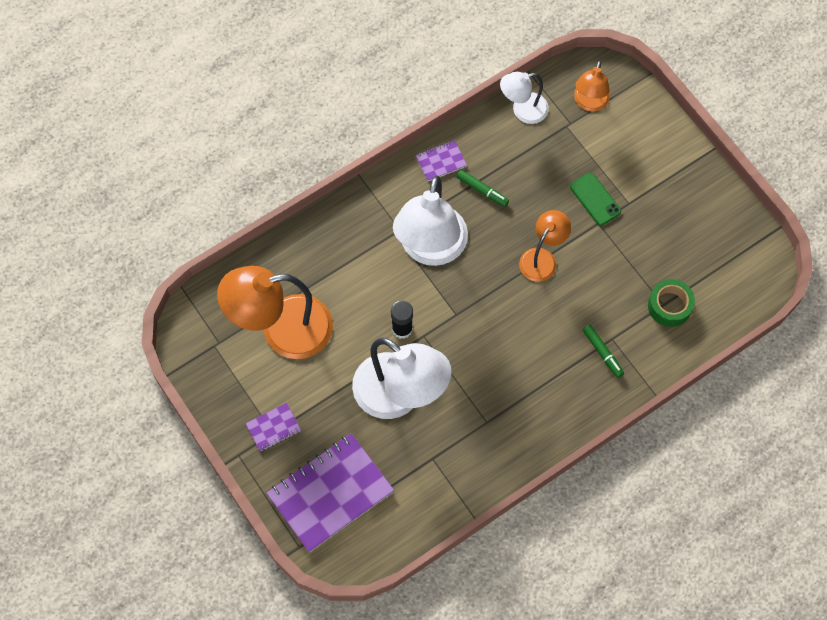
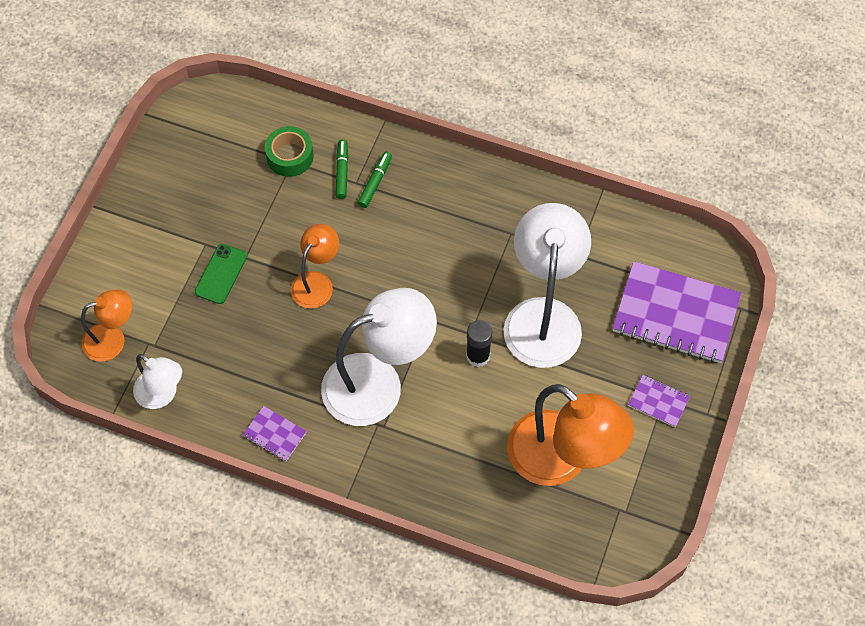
camera: 125 degrees left, 5 degrees down
green marker [457,170,509,207] -> green marker moved to [336,139,348,199]
orange lamp [519,210,571,282] -> orange lamp turned 120 degrees clockwise [291,224,339,309]

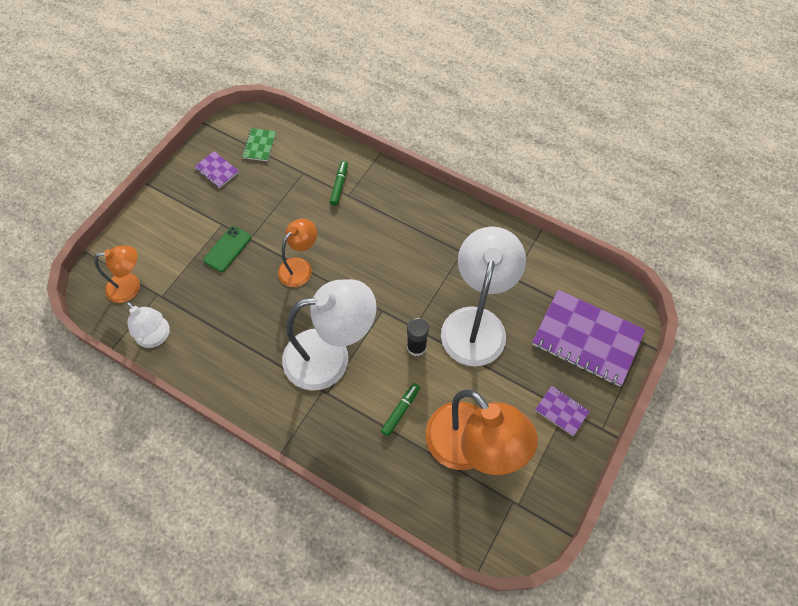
camera: 10 degrees right, 0 degrees up
purple notebook [242,406,307,461] -> purple notebook moved to [194,151,239,188]
green tape [265,126,314,177] -> none
green marker [358,152,392,208] -> green marker moved to [381,383,420,437]
none -> green notebook [242,128,276,161]

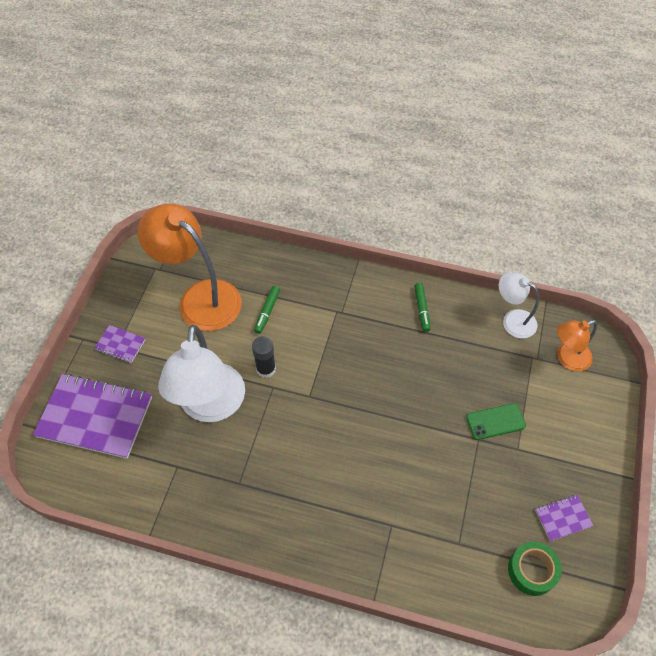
camera: 165 degrees right, 5 degrees down
purple notebook [194,151,239,188] -> purple notebook turned 45 degrees counterclockwise [535,495,594,541]
green phone [203,226,251,272] -> green phone turned 60 degrees clockwise [466,403,526,440]
green notebook [242,128,276,161] -> green tape [508,542,562,596]
orange lamp [278,218,317,287] -> none
white lamp [282,279,377,391] -> none
green marker [330,161,348,206] -> green marker moved to [414,283,430,332]

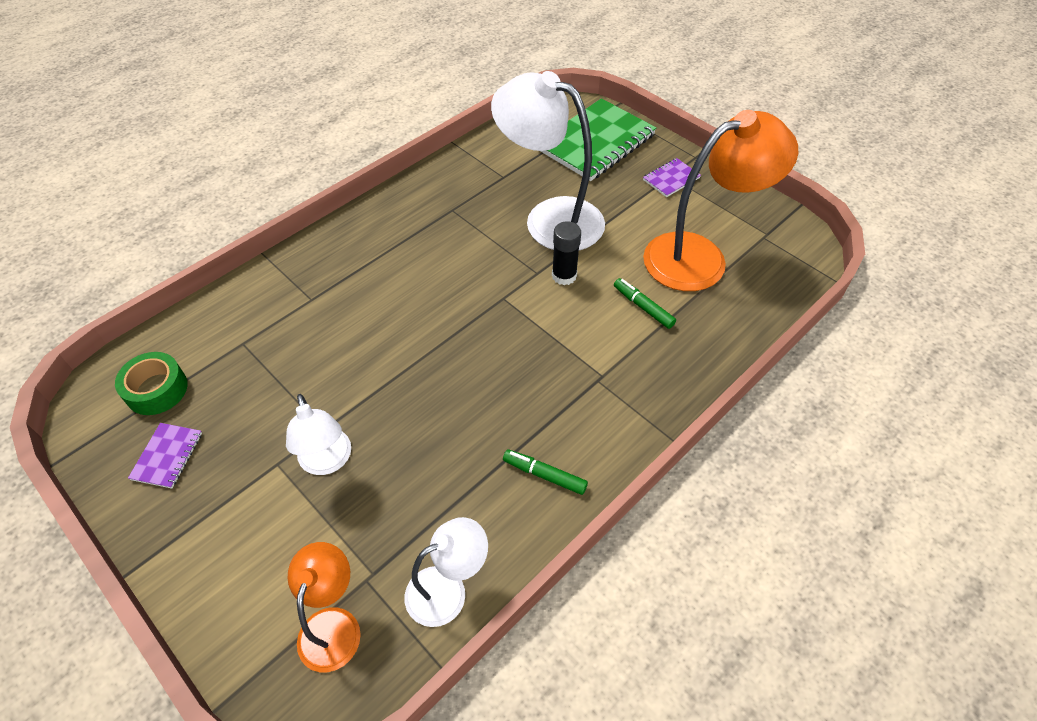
camera: 120 degrees right, 5 degrees down
purple notebook [33,374,152,459] -> green notebook [540,98,656,181]
green phone [466,403,526,440] -> white lamp [286,394,351,475]

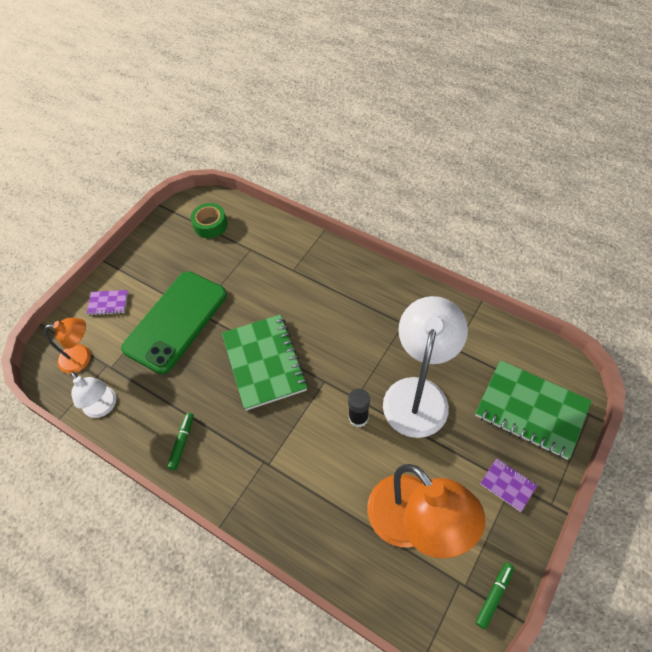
camera: 80 degrees right, 5 degrees up
purple notebook [128,423,202,489] -> purple notebook moved to [86,290,128,316]
white lamp [286,394,351,475] -> green phone [121,271,227,374]
green marker [614,278,676,329] -> green marker moved to [476,562,514,629]
none -> green notebook [222,314,308,411]

